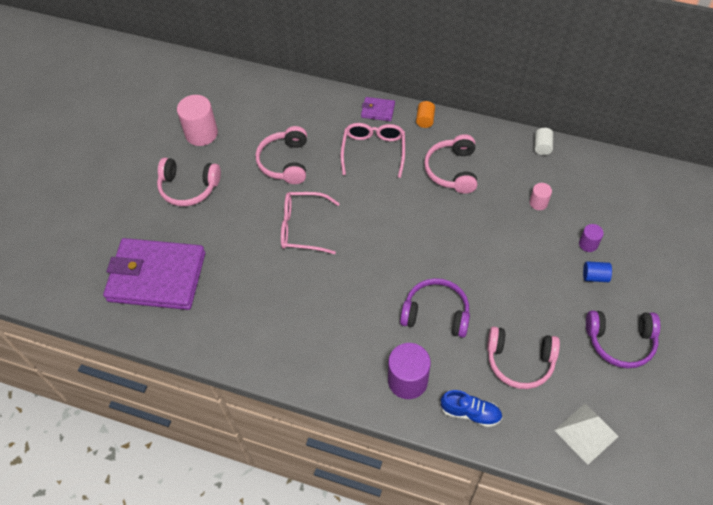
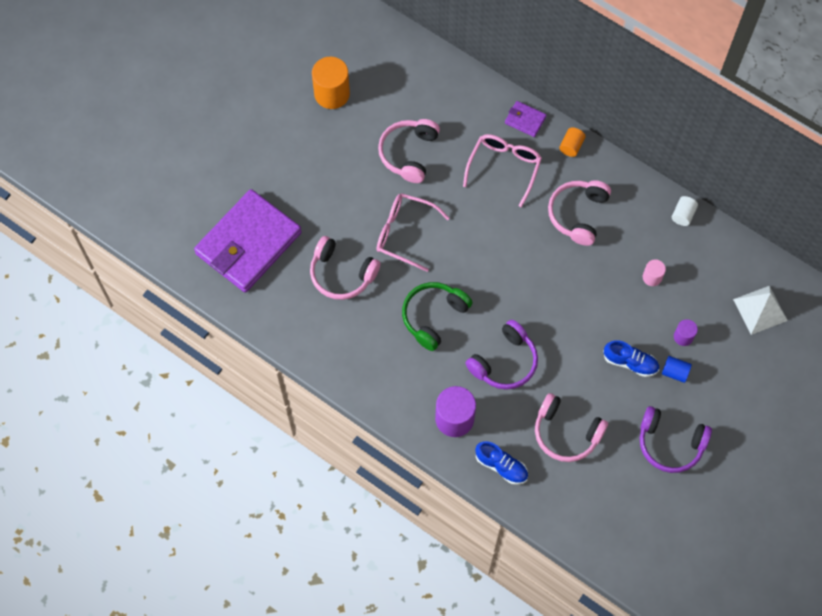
camera: 15 degrees right, 10 degrees up
purple wallet [103,238,205,310] -> purple wallet turned 75 degrees counterclockwise [194,189,302,293]
pink headphones [157,158,221,206] -> pink headphones moved to [310,236,380,300]
pink cylinder [177,95,218,146] -> orange cylinder [312,57,350,109]
purple headphones [400,278,470,338] -> purple headphones turned 105 degrees clockwise [466,320,538,390]
white pyramid [554,404,619,465] -> white pyramid moved to [733,286,788,335]
none -> green headphones [402,282,473,351]
none -> blue shoe [603,340,659,377]

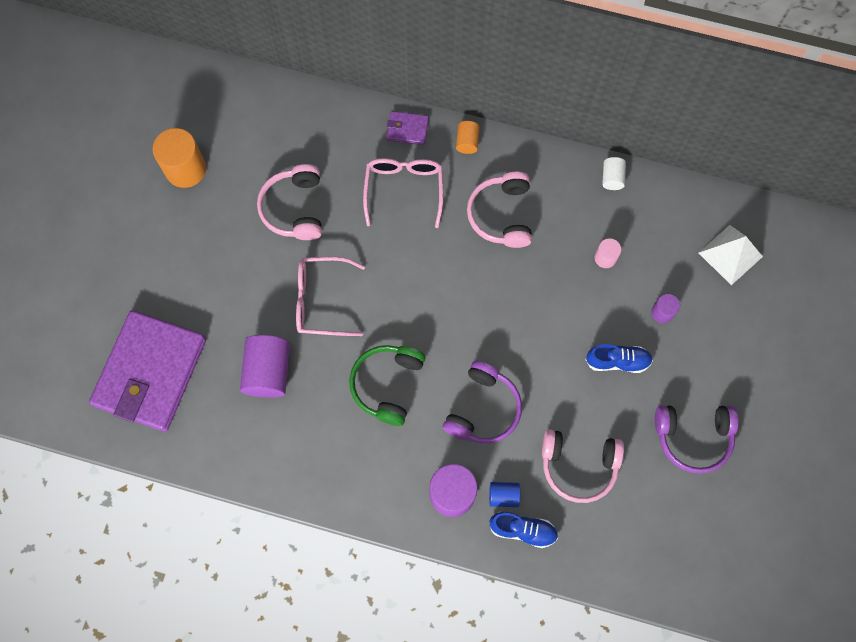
camera: 20 degrees left, 5 degrees up
pink headphones [310,236,380,300] -> purple cylinder [240,335,290,398]
blue cylinder [662,356,692,383] -> blue cylinder moved to [489,482,520,507]

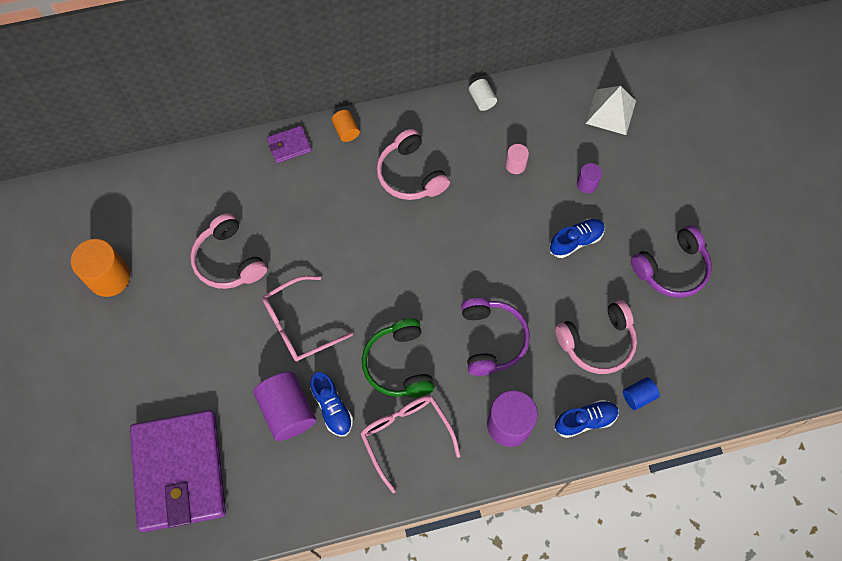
camera: 30 degrees left, 5 degrees down
pink glasses [363,158,443,228] -> pink glasses moved to [361,395,461,493]
blue cylinder [489,482,520,507] -> blue cylinder moved to [623,377,660,410]
none -> blue shoe [310,372,353,437]

